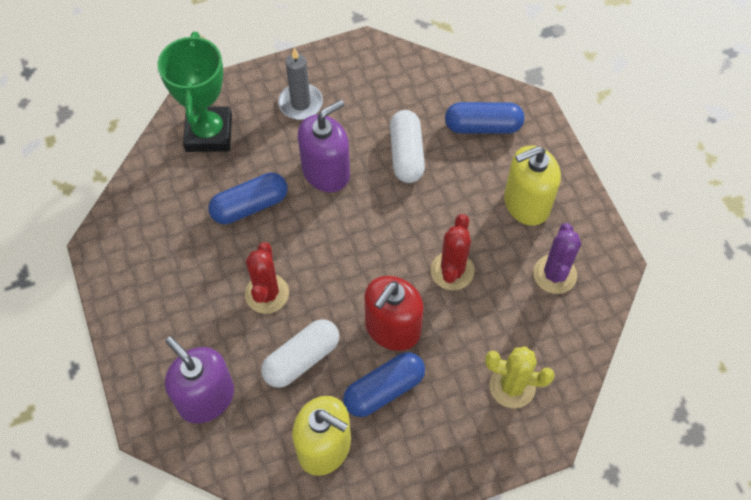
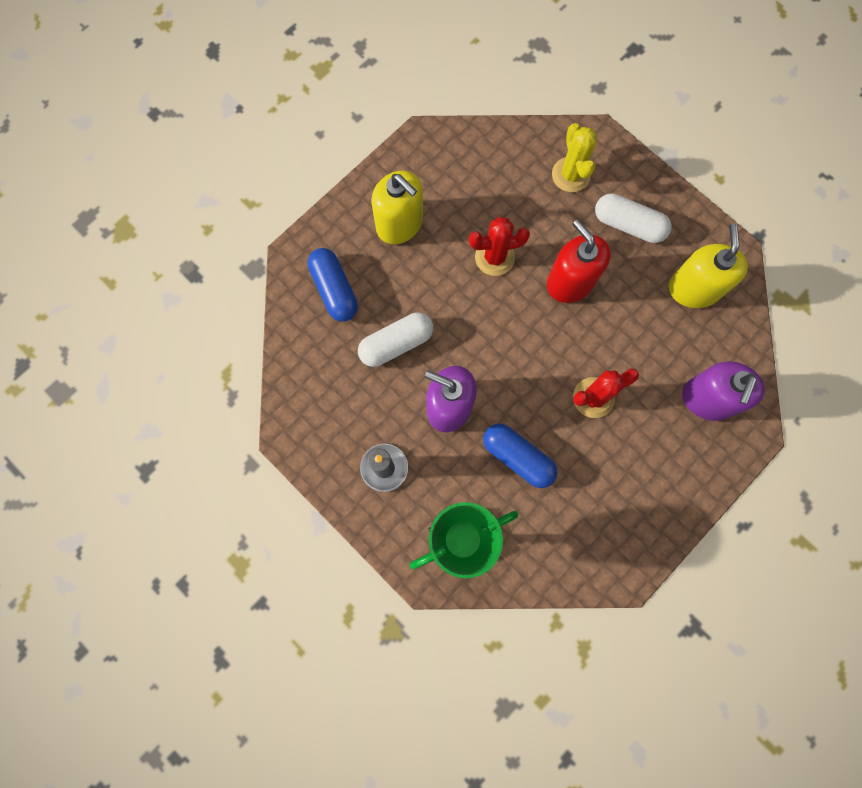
camera: 115 degrees left, 15 degrees up
white capsule [261,319,339,388] -> white capsule moved to [595,193,671,243]
blue capsule [343,352,425,417] -> none
red soap dispenser [364,276,424,351] -> red soap dispenser turned 135 degrees counterclockwise [547,219,611,303]
purple cactus [533,223,581,294] -> none

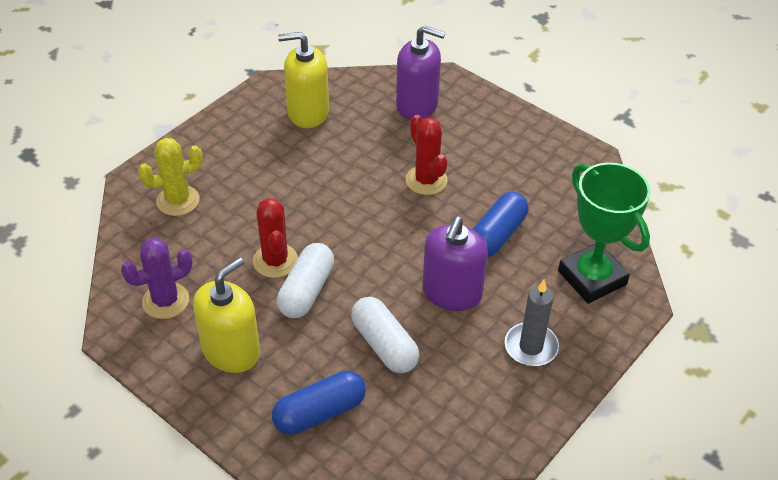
camera: 95 degrees left, 30 degrees down
red soap dispenser [547,219,611,303] -> none
white capsule [595,193,671,243] -> white capsule moved to [277,243,334,318]
none -> purple cactus [121,238,193,319]

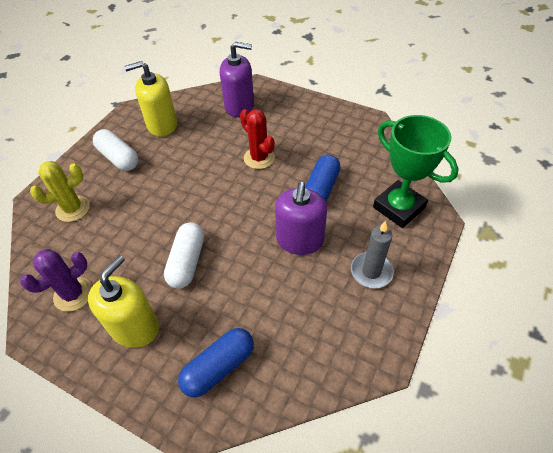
camera: 10 degrees left, 5 degrees up
red cactus [253,198,298,278] -> none
white capsule [351,297,420,373] -> white capsule moved to [93,129,139,171]

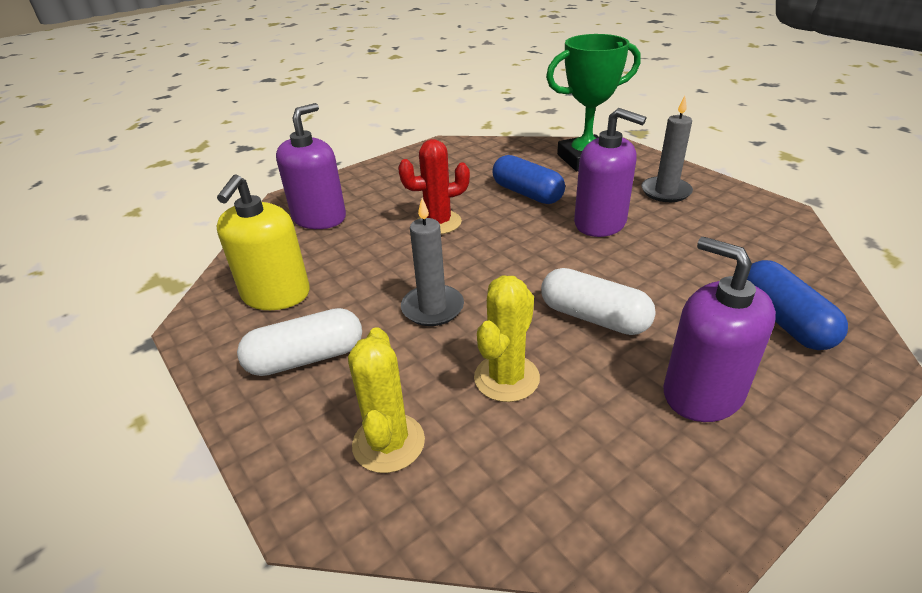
camera: 65 degrees left, 15 degrees down
purple cactus [20,249,92,312] -> none
yellow soap dispenser [88,255,159,348] -> purple soap dispenser [663,237,776,422]
none -> grey candle [401,198,464,326]
none -> yellow cactus [474,275,540,402]

